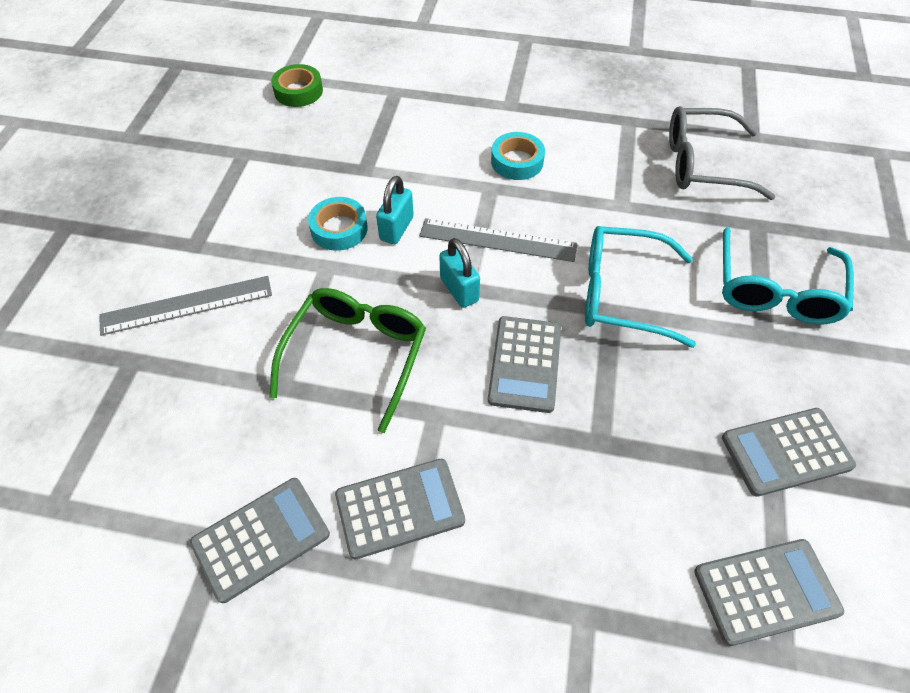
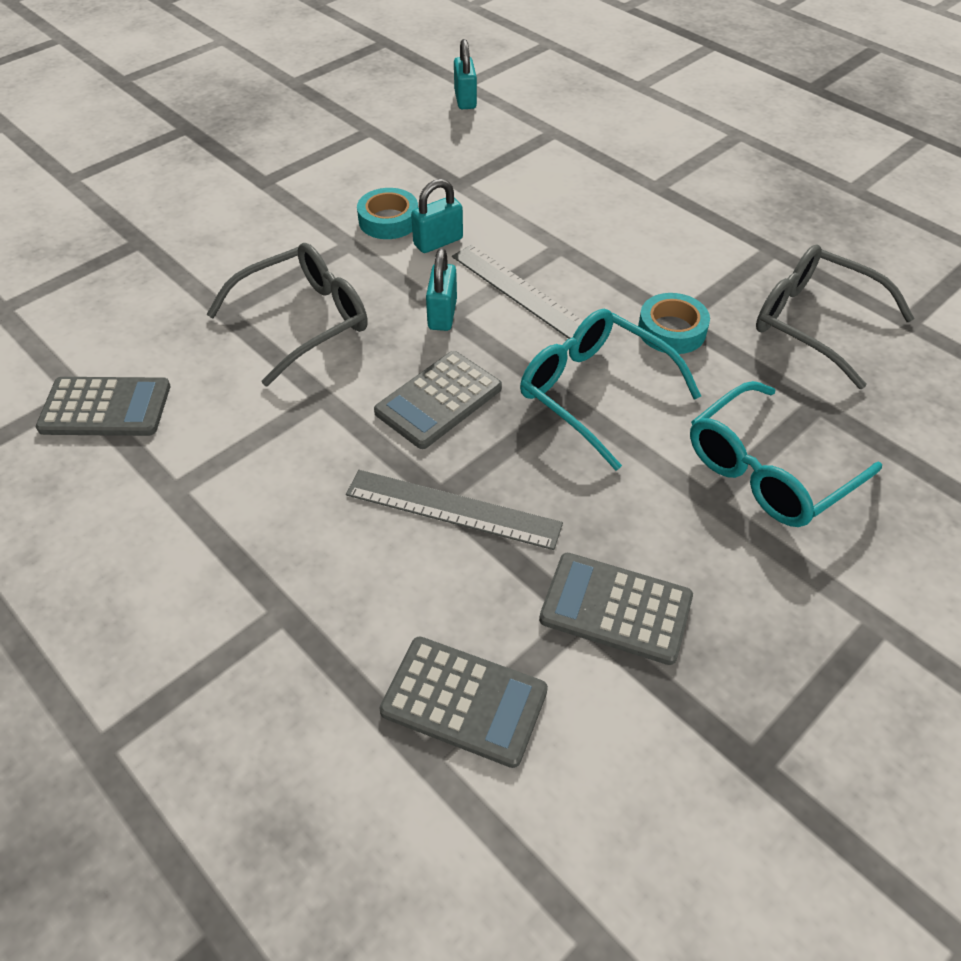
camera: 35 degrees right, 5 degrees down
grey ruler [99,276,272,336] -> grey ruler moved to [346,470,563,550]
green glasses [270,288,426,433] -> grey glasses [206,243,368,387]
green tape [271,64,323,107] -> turquoise padlock [454,39,477,109]
grey calculator [335,459,465,559] -> none
turquoise tape [491,132,545,180] -> turquoise tape moved to [638,293,710,354]

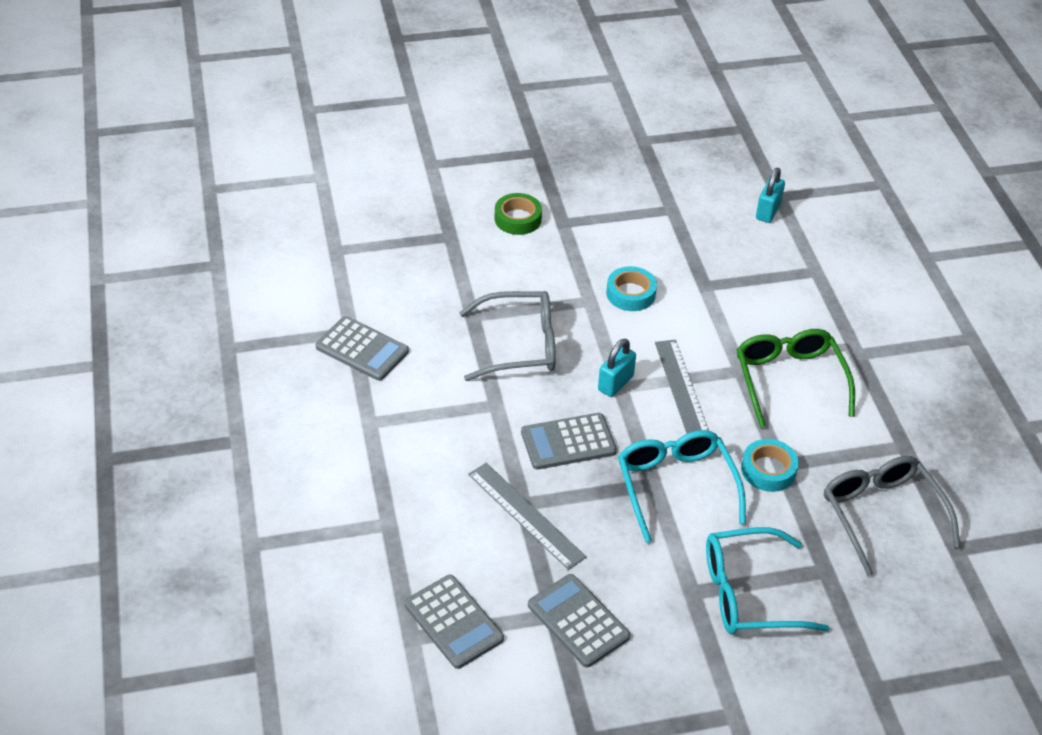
camera: 30 degrees right, 5 degrees down
turquoise padlock [411,179,463,253] -> none
none -> green tape [495,193,542,235]
none -> green glasses [737,329,855,428]

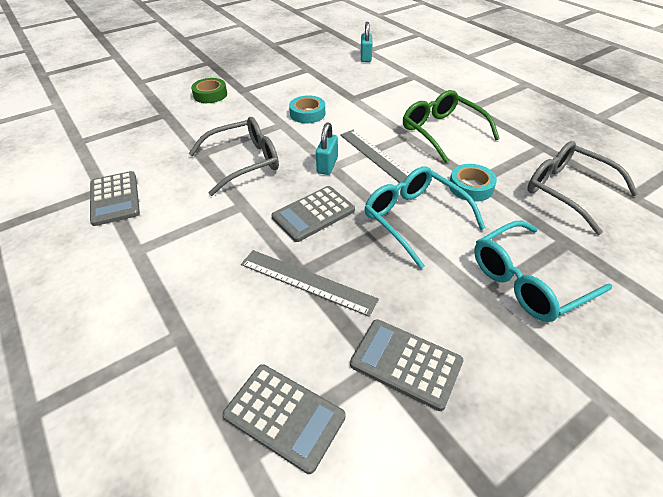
camera: 20 degrees left, 0 degrees up
grey calculator [316,316,409,381] -> grey calculator turned 60 degrees clockwise [90,171,140,226]

